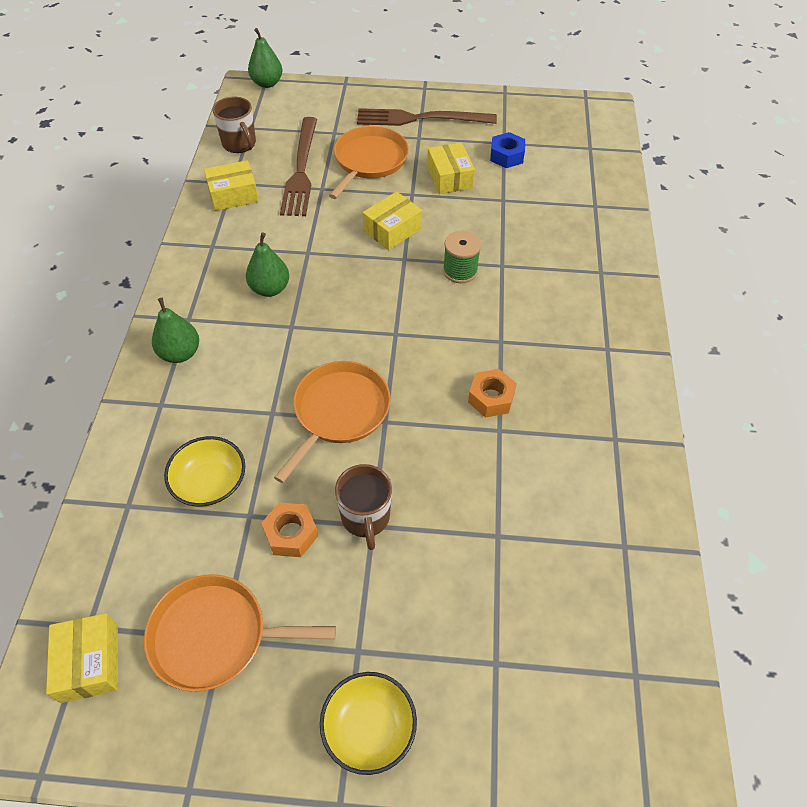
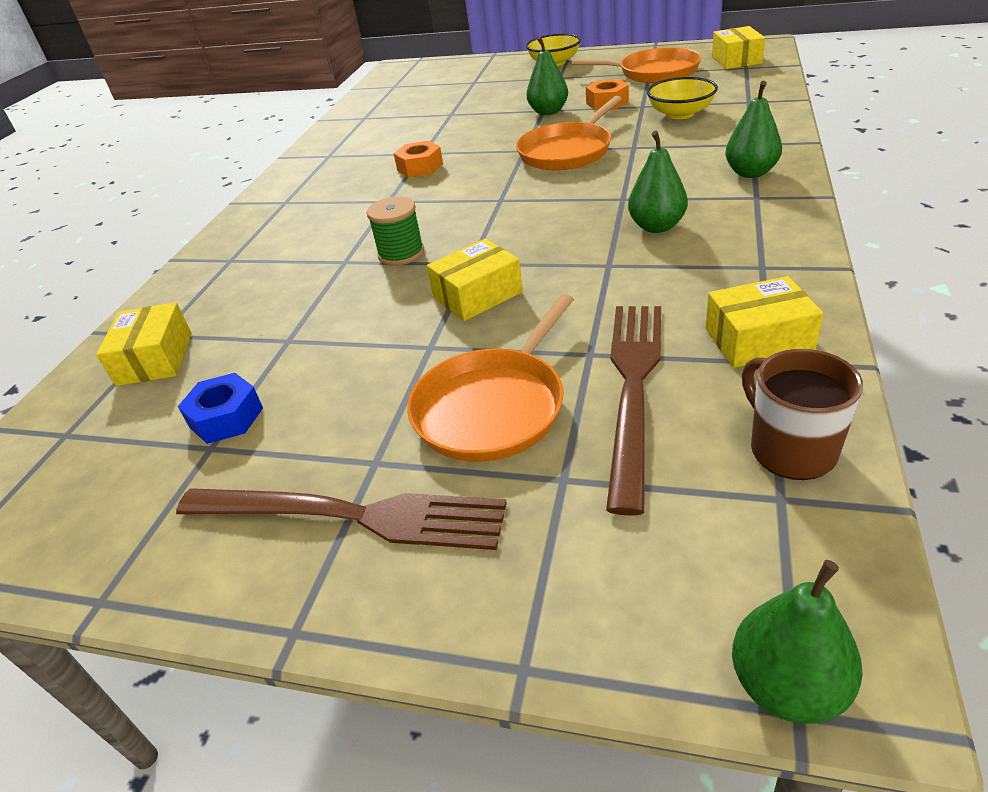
camera: 165 degrees left, 15 degrees down
brown mug [335,464,392,550] -> green pear [526,37,568,115]
yellow box [427,143,475,194] -> yellow box moved to [96,302,192,386]

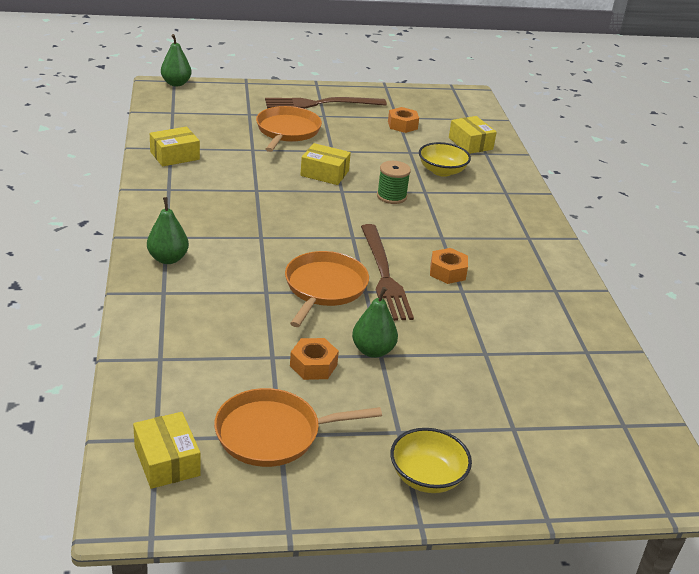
camera: 150 degrees right, 5 degrees down
blue nut [178,373,263,444] -> orange nut [388,107,419,133]
yellow box [427,239,523,321] -> yellow box turned 75 degrees clockwise [301,143,351,185]
brown fork [606,306,661,516] -> brown fork moved to [361,224,414,321]
green pear [628,131,688,233] -> none
yellow bowl [647,77,718,119] -> yellow bowl moved to [419,142,471,177]
brown mug [742,349,863,480] -> none

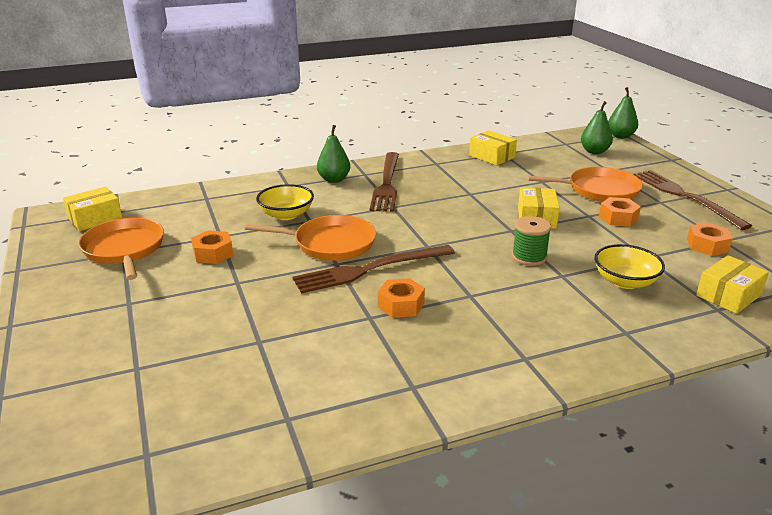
camera: 80 degrees right, 5 degrees down
green pear [352,287,398,358] -> green pear moved to [581,101,613,154]
yellow bowl [390,428,472,493] -> yellow bowl moved to [256,184,314,220]
none -> brown fork [370,152,399,212]
none -> orange nut [599,197,641,227]

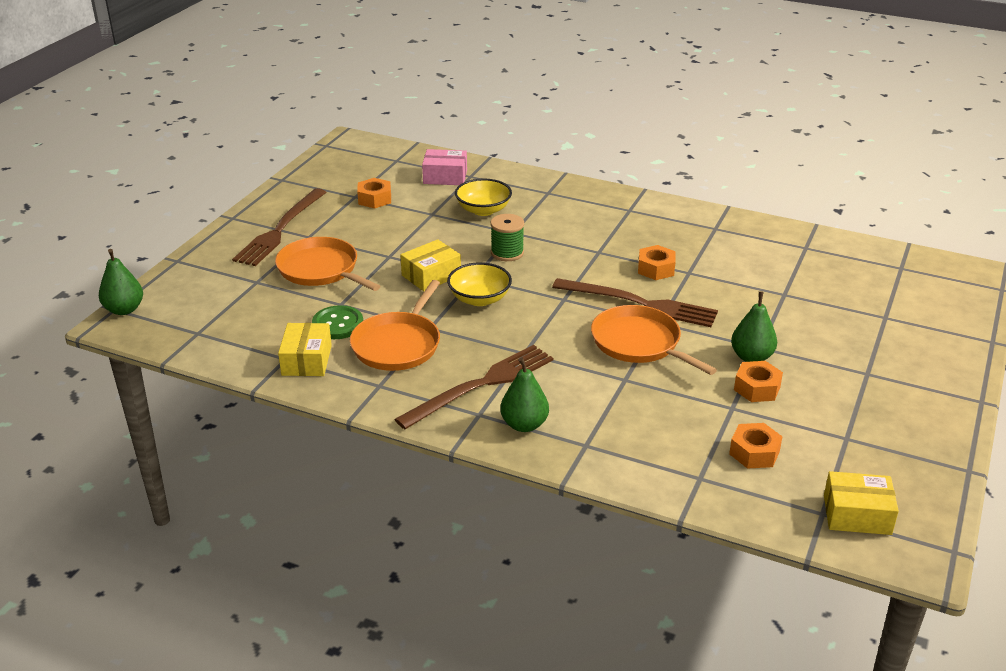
camera: 135 degrees left, 5 degrees up
orange pan [78,218,164,280] -> orange pan moved to [350,280,440,371]
yellow bowl [256,184,314,220] -> yellow bowl moved to [447,262,512,306]
green pear [581,101,613,154] -> green pear moved to [731,291,777,362]
orange nut [599,197,641,227] -> orange nut moved to [729,423,783,469]
yellow box [696,255,769,314] -> pink box [422,149,467,185]
none -> green button [312,305,363,339]

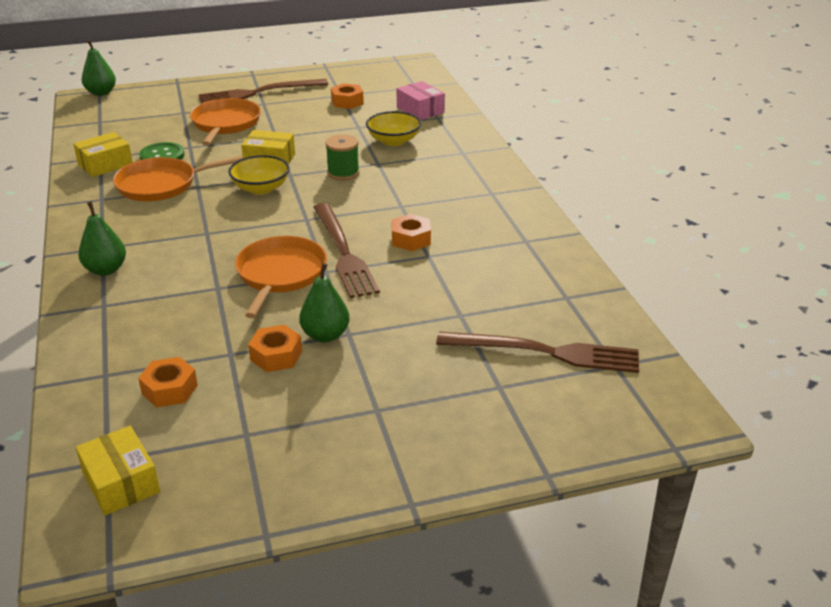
camera: 50 degrees right, 0 degrees up
brown fork [394,345,553,429] -> brown fork moved to [436,332,639,373]

